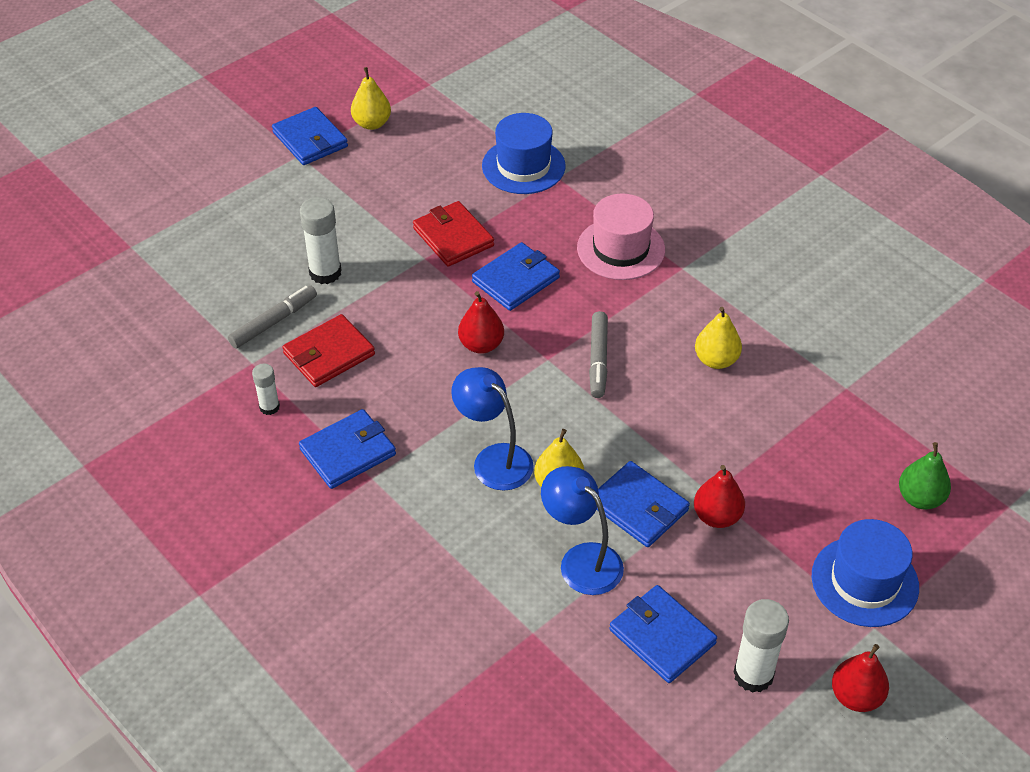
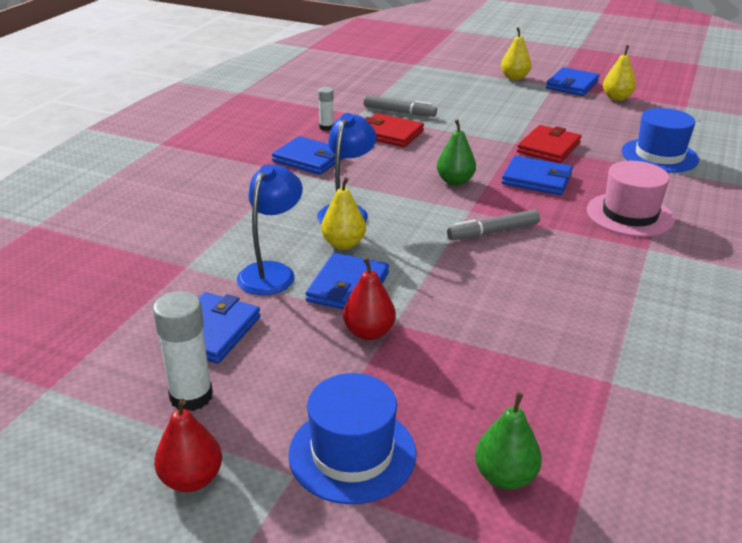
camera: 65 degrees right, 15 degrees down
white glue stick [300,197,342,284] -> none
red pear [458,291,504,354] -> green pear [437,119,476,186]
yellow pear [695,307,742,369] -> yellow pear moved to [501,27,531,80]

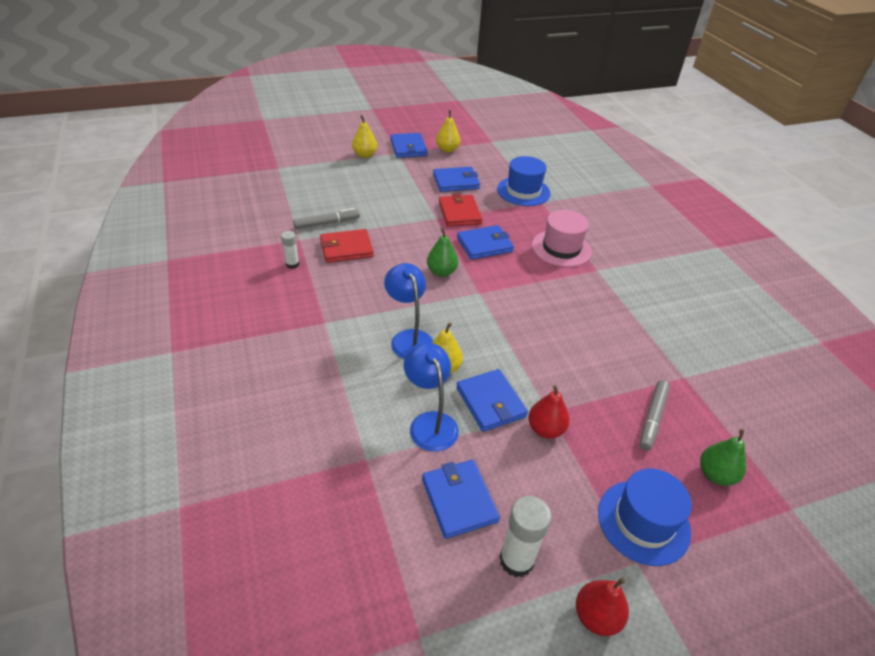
camera: 45 degrees left, 10 degrees up
blue wallet [272,136,343,175] -> blue wallet moved to [433,167,480,192]
grey marker [447,209,540,240] -> grey marker moved to [640,380,670,451]

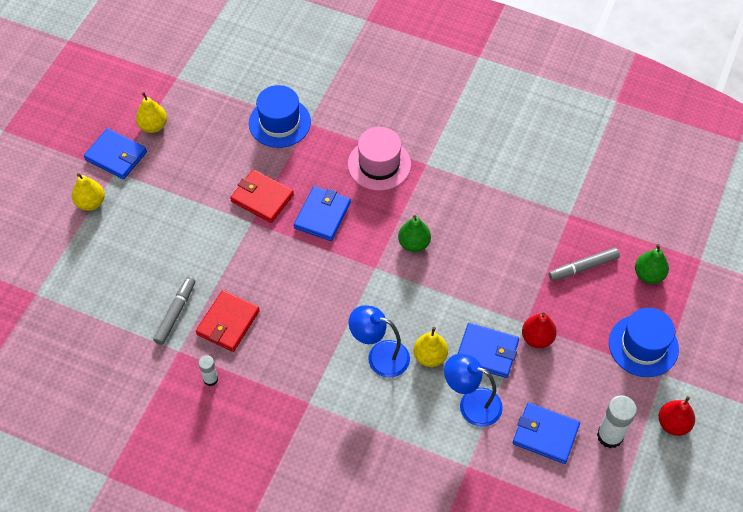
camera: 45 degrees left, 15 degrees up
green pear [427,228,458,277] -> green pear moved to [398,215,431,252]
blue wallet [433,167,480,192] -> none
grey marker [640,380,670,451] -> grey marker turned 90 degrees clockwise [549,248,620,281]

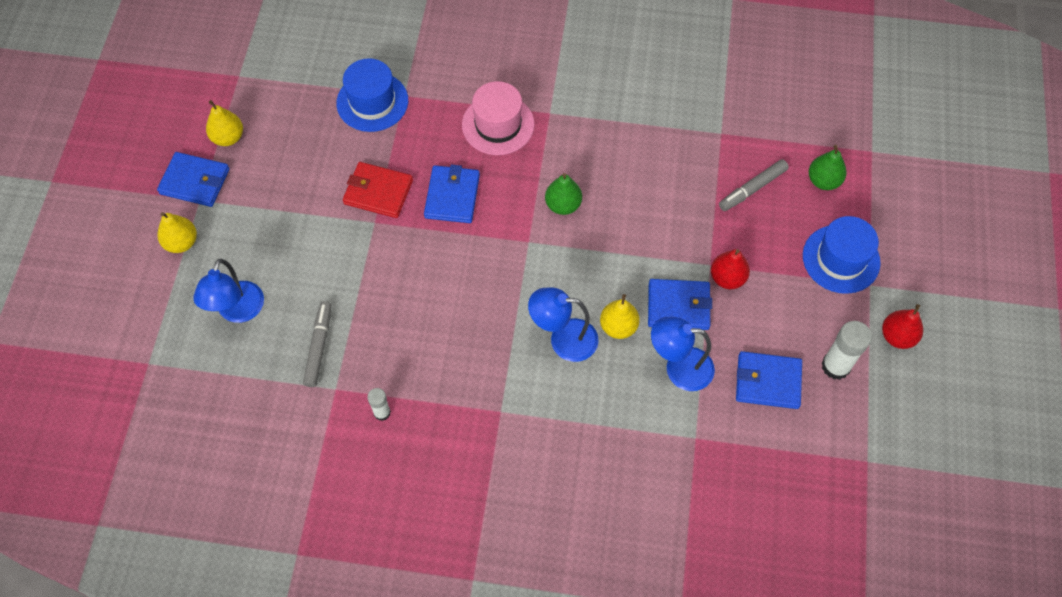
camera: 15 degrees left, 5 degrees up
red wallet [196,290,260,352] -> none
none -> blue lamp [193,259,264,323]

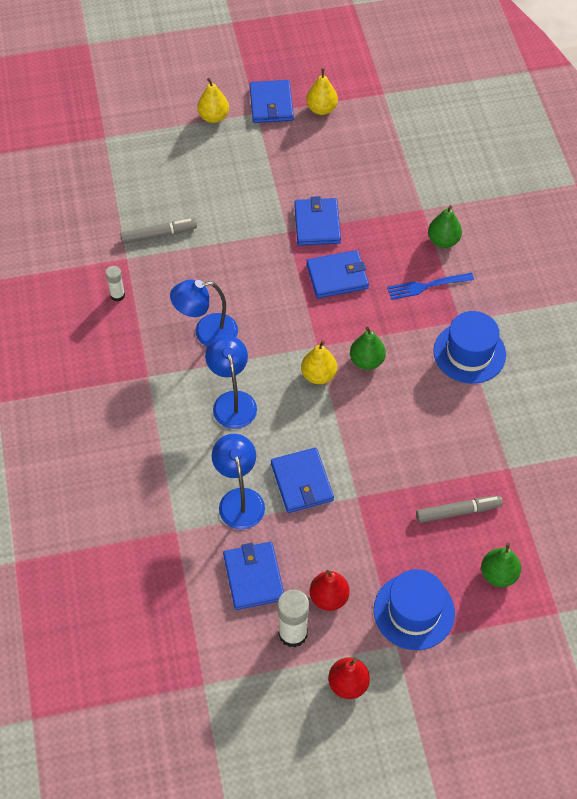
camera: 70 degrees right, 5 degrees down
blue lamp [193,259,264,323] -> blue lamp moved to [170,280,238,347]
blue hat [336,58,408,132] -> blue hat moved to [433,311,506,384]
red wallet [343,162,413,218] -> blue wallet [294,196,341,246]
pink hat [462,81,535,155] -> blue fork [387,273,474,300]
yellow pear [600,294,640,339] -> yellow pear moved to [301,341,337,384]
red pear [711,249,750,289] -> red pear moved to [310,570,350,611]
grey marker [719,159,789,211] -> grey marker turned 135 degrees clockwise [416,495,503,523]
none -> green pear [428,206,462,248]

